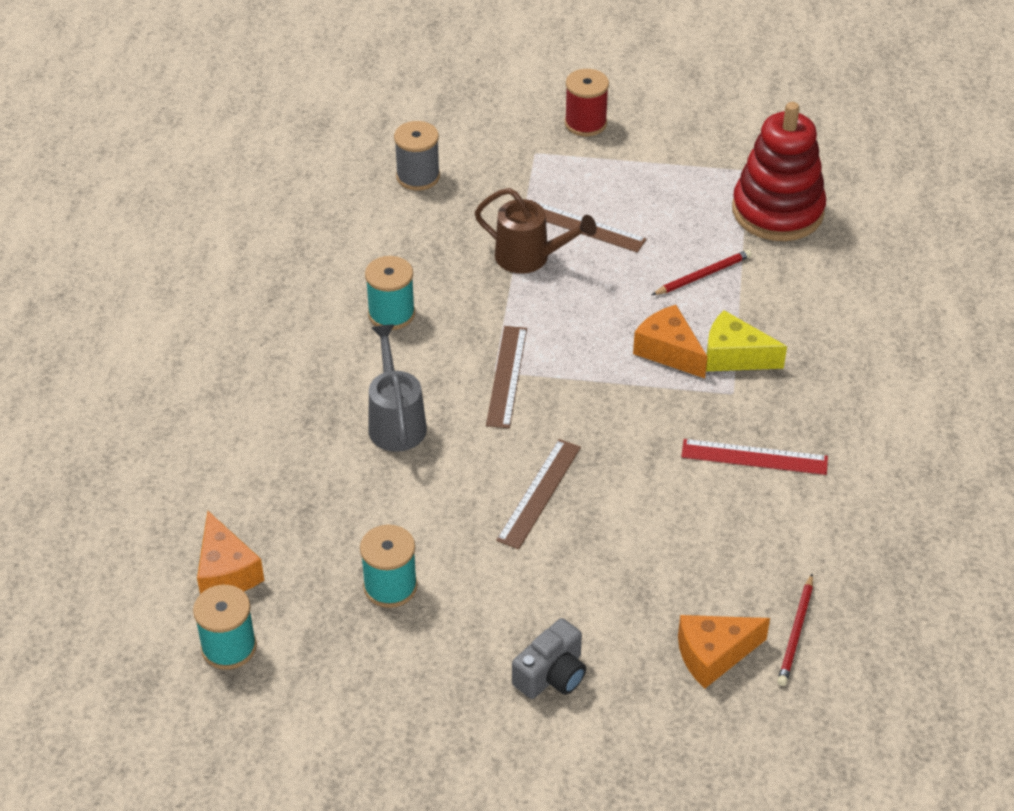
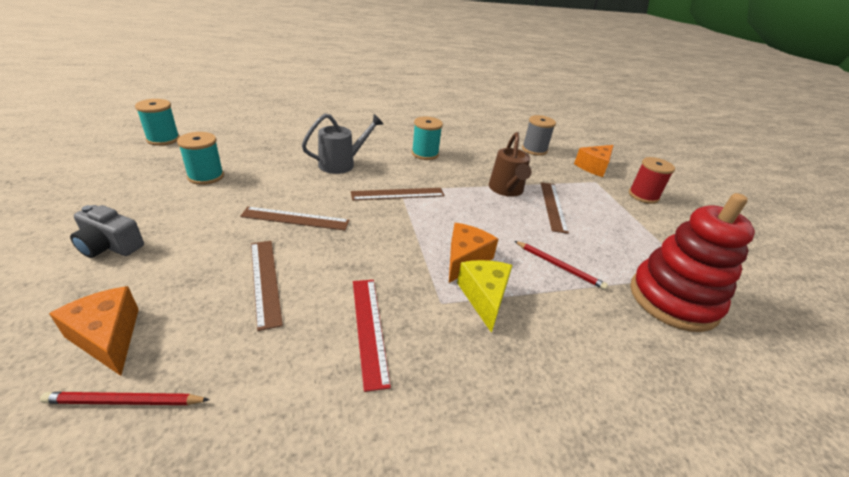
camera: 65 degrees right, 10 degrees down
orange cheese [197,510,264,594] -> orange cheese moved to [574,145,614,177]
none -> brown ruler [251,241,283,331]

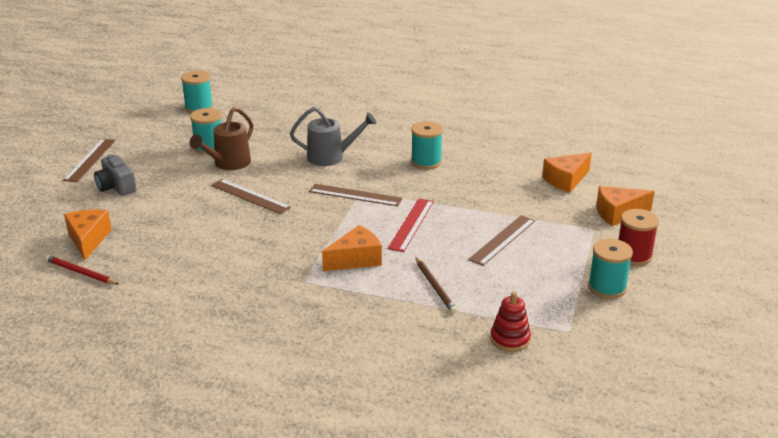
camera: 35 degrees right, 5 degrees down
brown ruler [251,241,283,331] -> brown ruler moved to [63,139,116,182]
red ruler [353,280,391,392] -> red ruler moved to [388,199,434,252]
yellow cheese [457,260,513,333] -> none
brown watering can [489,132,531,197] -> brown watering can moved to [189,107,253,170]
red pencil [515,241,608,290] -> brown pencil [416,257,457,313]
grey spool [522,115,556,156] -> orange cheese [542,152,592,193]
red stacking toy [630,193,755,332] -> red stacking toy [490,292,531,352], size x0.47
none -> turquoise spool [588,239,633,299]

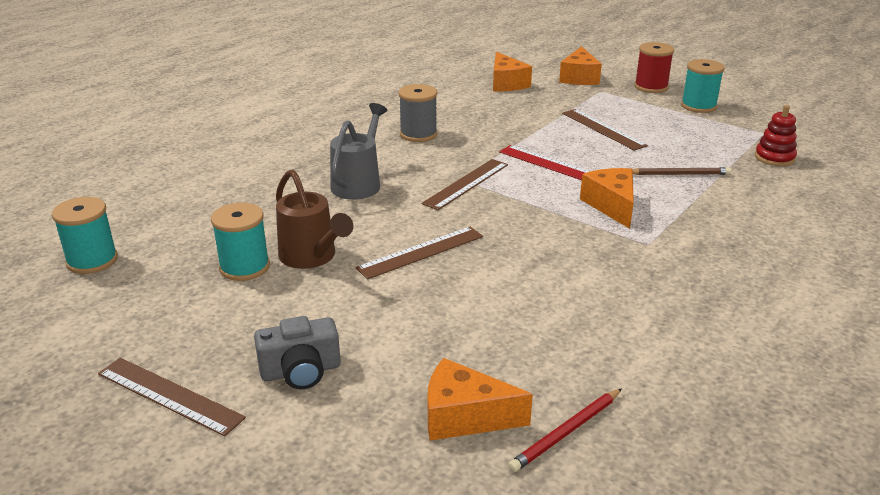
camera: 70 degrees left, 0 degrees up
turquoise spool [411,121,443,169] -> grey spool [399,84,437,142]

